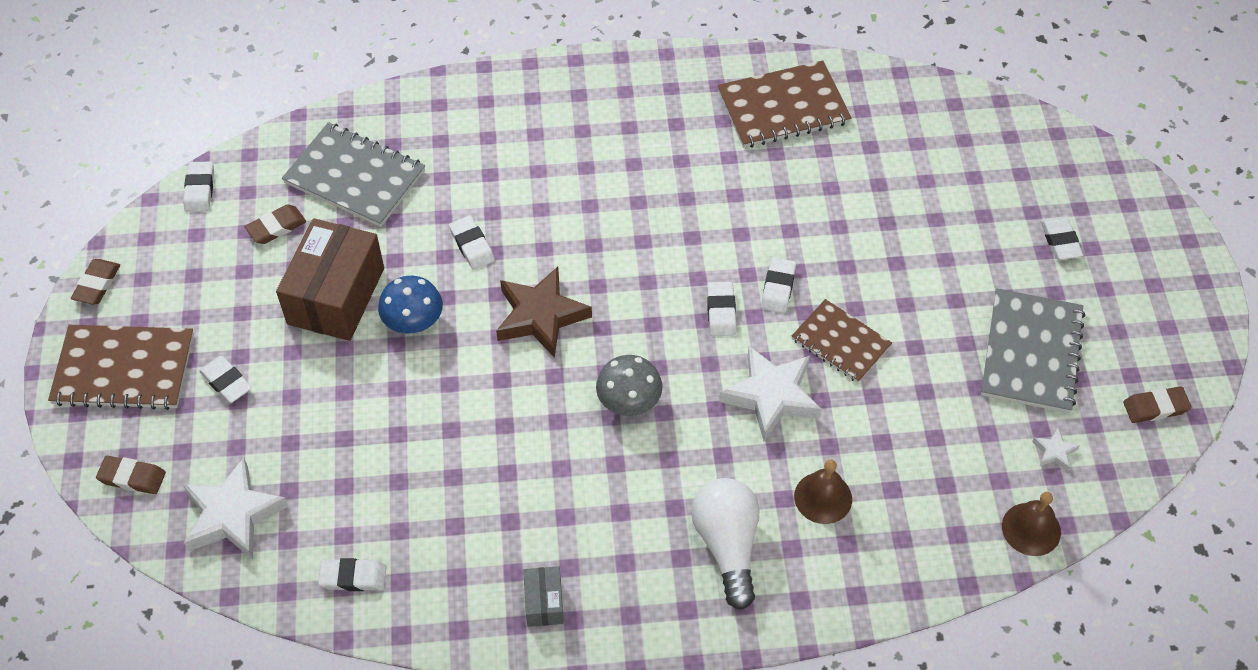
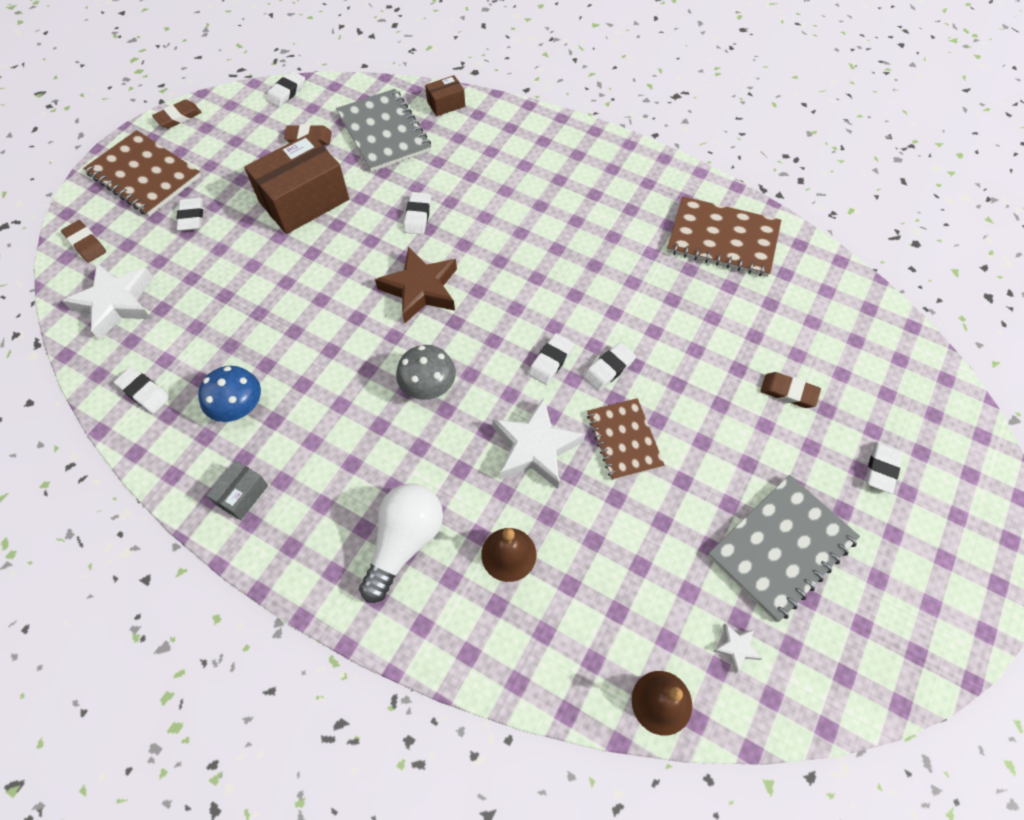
camera: 35 degrees right, 5 degrees up
blue mushroom [378,276,443,333] -> blue mushroom moved to [198,366,261,422]
brown eraser [1123,386,1192,423] -> brown eraser moved to [760,372,821,408]
none -> brown box [425,75,465,116]

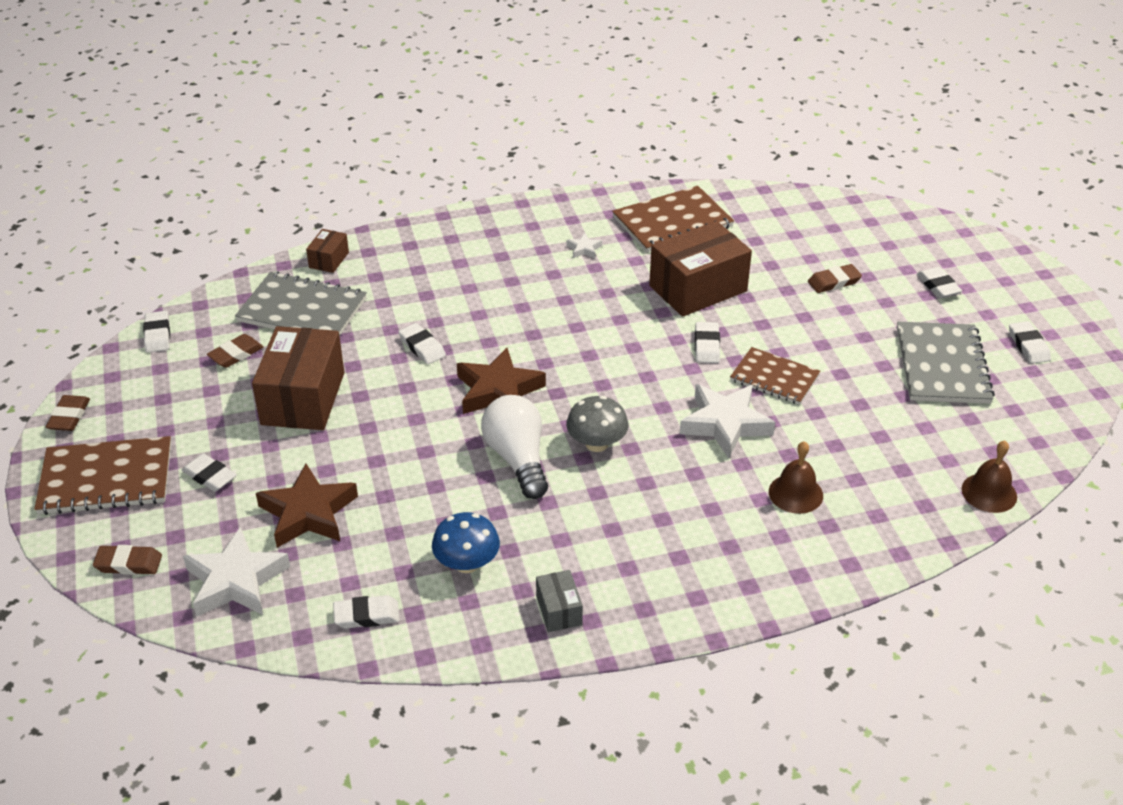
camera: 45 degrees left, 20 degrees down
white light bulb [359,483,443,603] -> white light bulb moved to [481,395,548,499]
white eraser [528,333,574,385] -> white eraser moved to [1009,321,1051,364]
white star [713,624,763,673] -> white star moved to [567,233,602,258]
none -> brown star [256,464,358,548]
none -> brown box [649,221,752,317]

